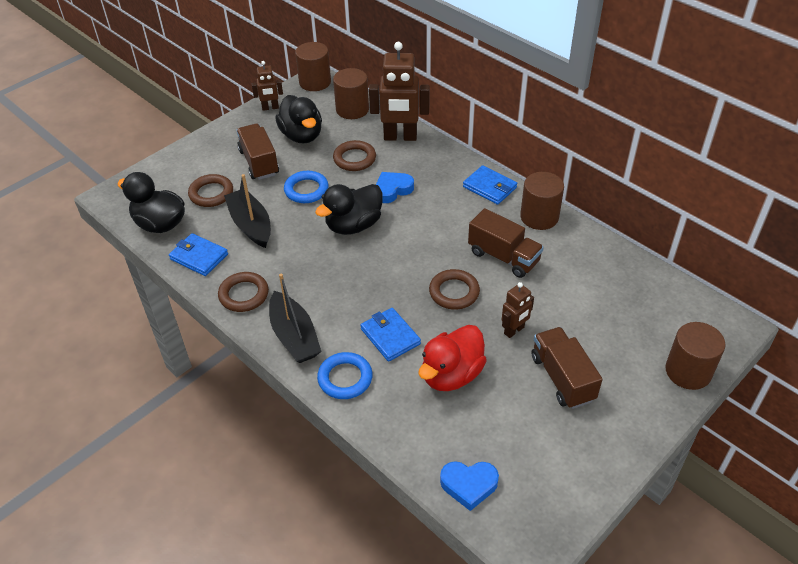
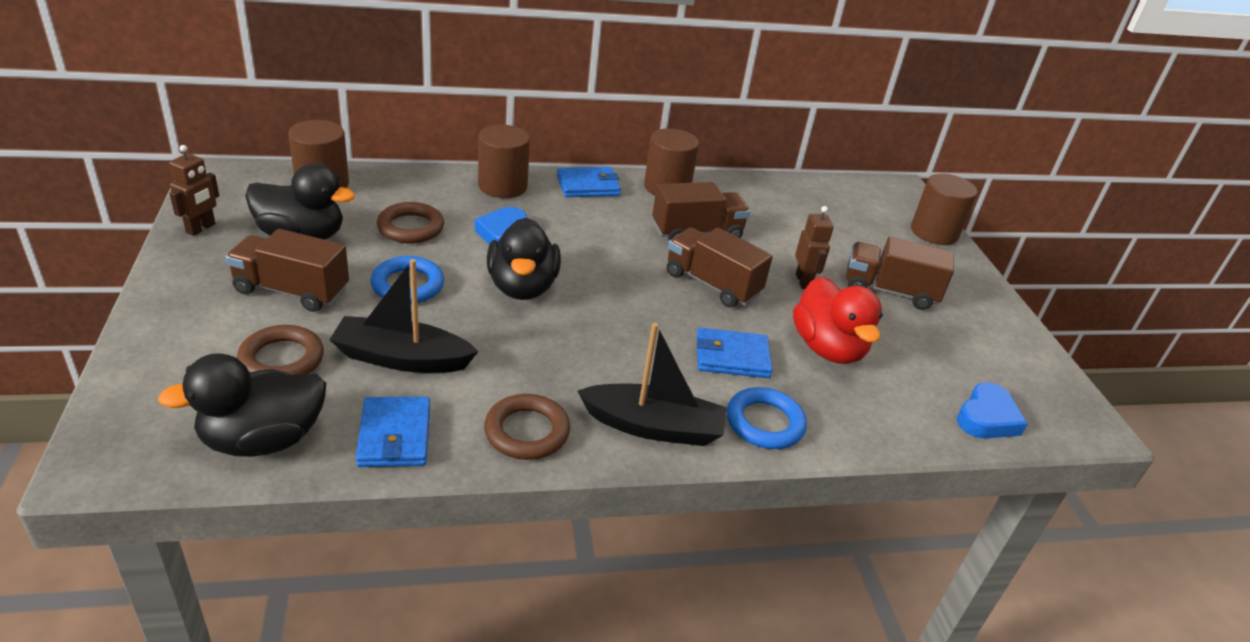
camera: 60 degrees left, 10 degrees down
blue wallet [169,233,228,276] -> blue wallet turned 75 degrees counterclockwise [356,397,430,467]
brown cylinder [295,42,331,91] -> brown cylinder moved to [478,125,530,198]
brown robot [369,42,430,141] -> none
brown ring [429,269,480,310] -> brown truck [667,228,773,308]

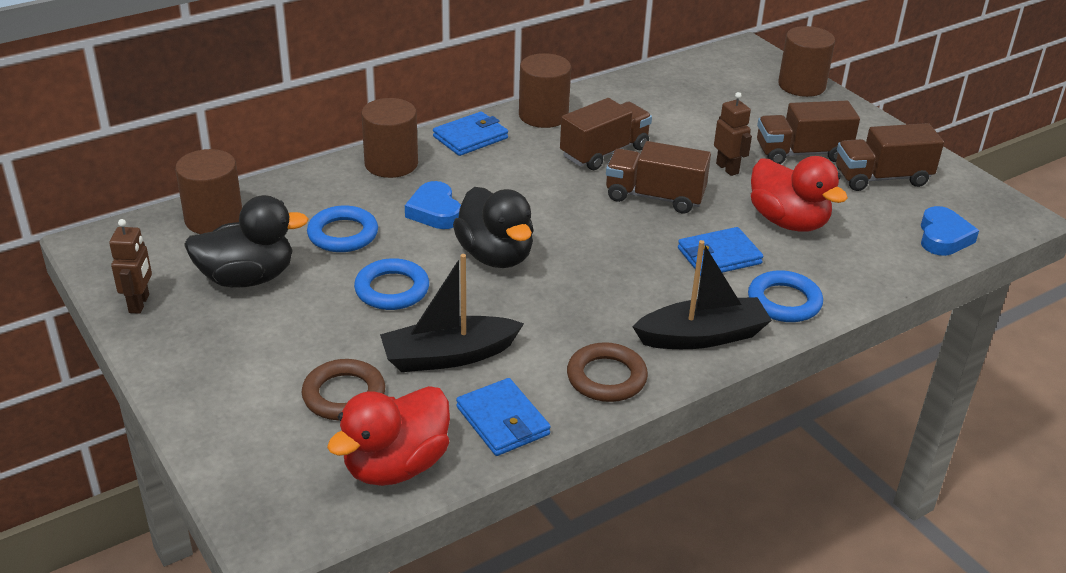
camera: 20 degrees left, 0 degrees up
black duck [158,353,327,457] -> red duck [327,386,450,486]
brown truck [226,229,349,312] -> brown truck moved to [836,123,944,191]
brown ring [377,202,444,243] -> blue ring [307,206,378,252]

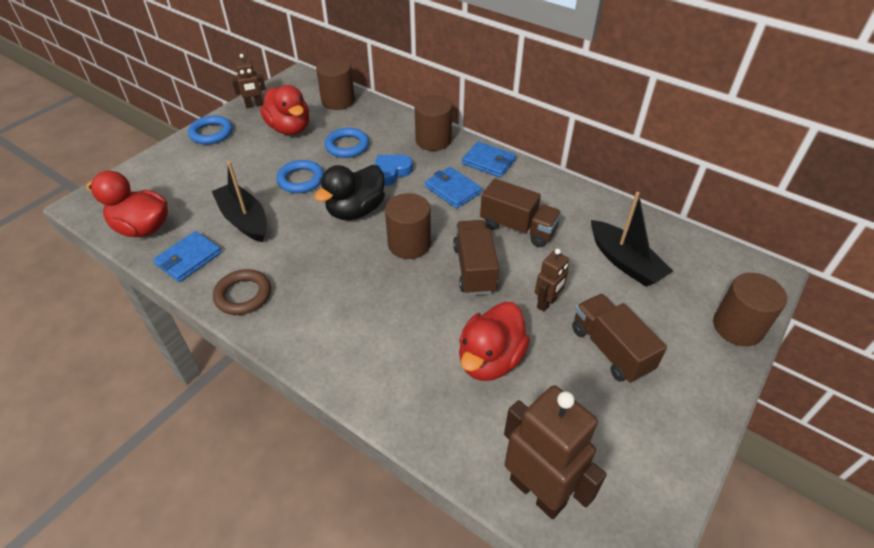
camera: 70 degrees right, 10 degrees up
black duck [184,195,308,288] -> red duck [260,85,309,135]
brown ring [302,359,385,420] -> none
brown cylinder [519,53,571,128] -> brown cylinder moved to [385,193,431,259]
black boat [633,240,772,349] -> black boat moved to [591,192,673,286]
blue wallet [678,227,763,276] -> blue wallet moved to [425,167,482,209]
blue ring [748,270,823,322] -> blue ring moved to [188,115,233,145]
brown truck [836,123,944,191] -> none
blue heart [921,206,979,256] -> brown robot [504,385,607,519]

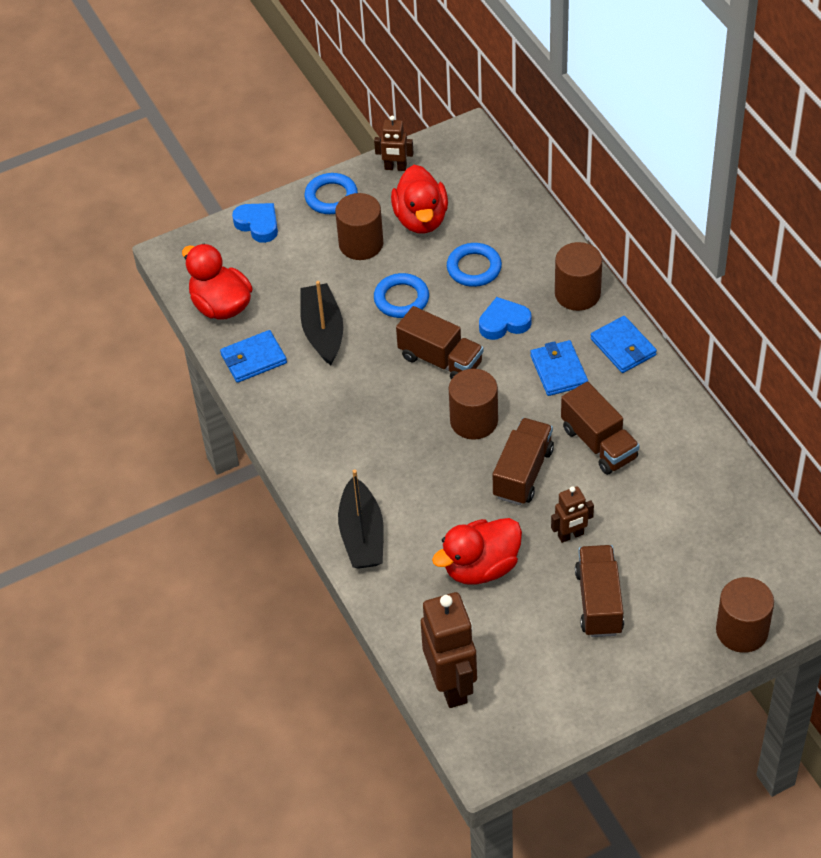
camera: 30 degrees right, 5 degrees up
brown ring [213,269,271,315] -> none
black duck [315,165,385,220] -> brown truck [396,306,483,379]
brown cylinder [316,58,355,110] -> brown cylinder moved to [335,193,383,260]
black boat [591,192,673,286] -> black boat moved to [338,470,384,569]
none -> blue heart [232,203,278,243]

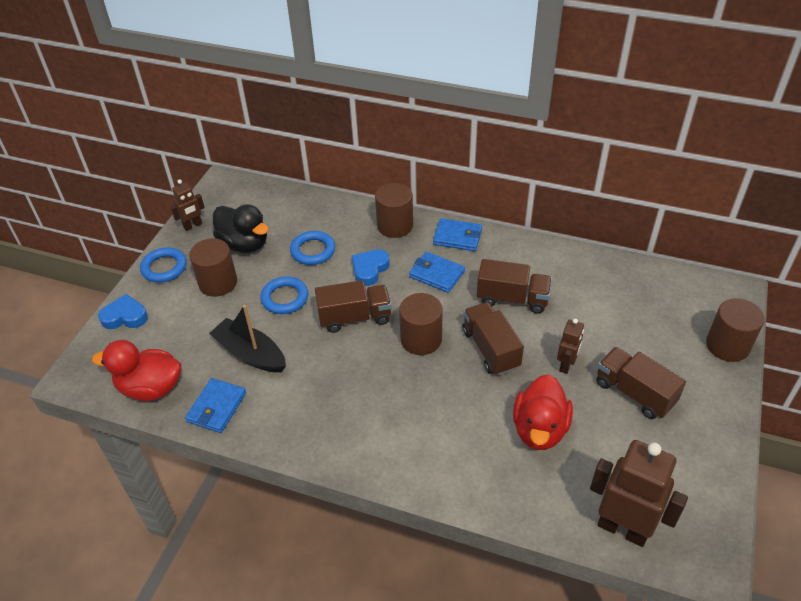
camera: 45 degrees left, 5 degrees down
black boat [338,470,384,569] -> none
red duck [391,165,448,234] -> black duck [213,204,268,253]

